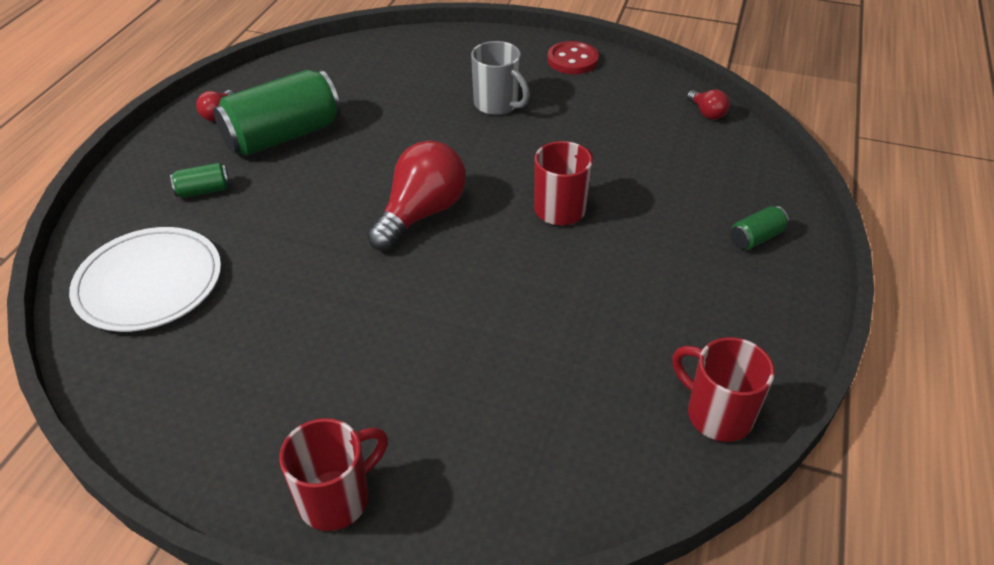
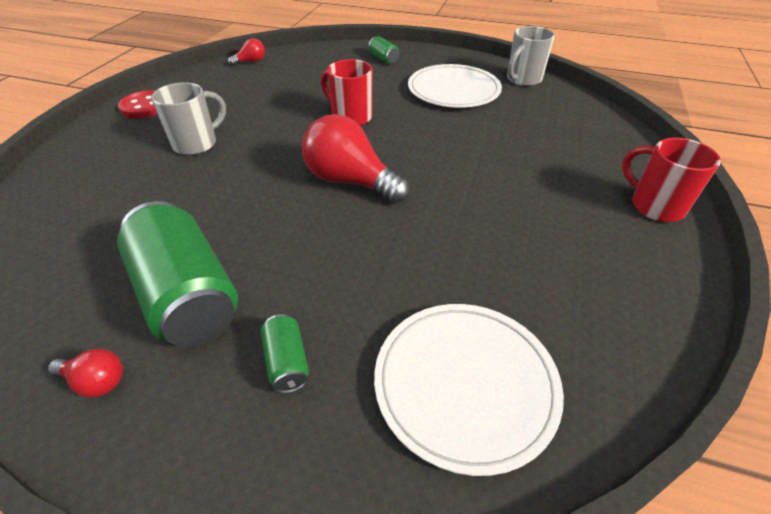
camera: 90 degrees left, 0 degrees up
red mug [672,337,775,442] -> grey mug [507,26,555,86]
none -> white plate [408,64,502,108]

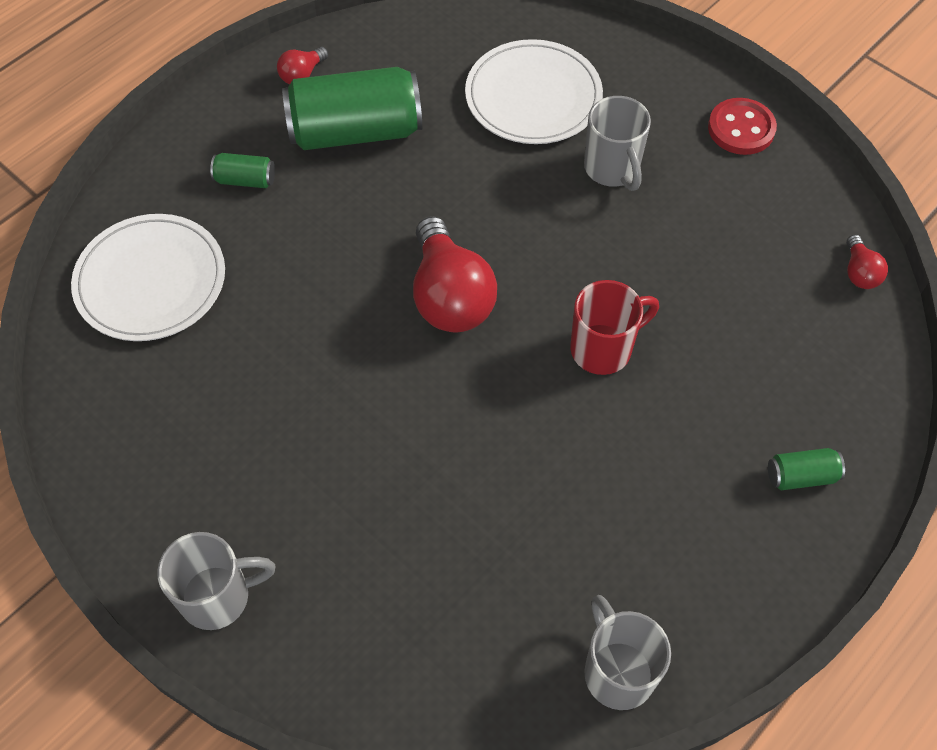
camera: 115 degrees right, 15 degrees up
red light bulb [302,114,409,203] -> red light bulb turned 105 degrees clockwise [413,216,497,332]
white plate [408,64,502,108] -> white plate moved to [465,39,603,144]
red mug [622,138,721,222] -> grey mug [157,532,276,630]

